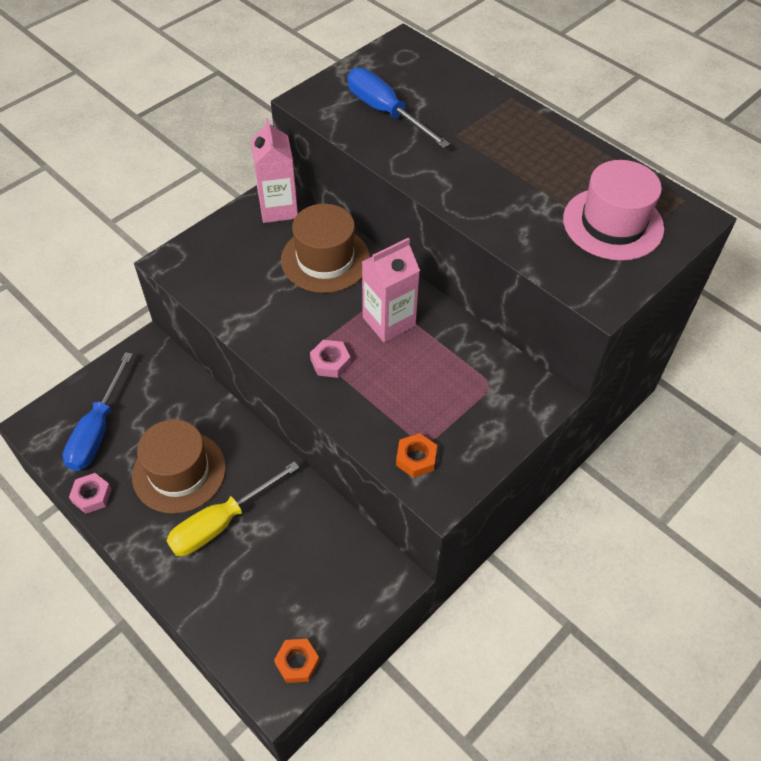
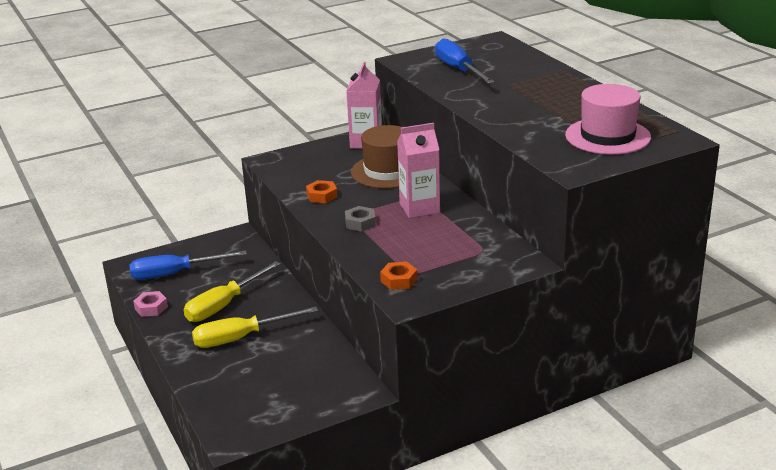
camera: 20 degrees right, 25 degrees down
blue screwdriver [62,352,133,471] -> blue screwdriver turned 45 degrees clockwise [129,250,247,280]
brown hat [132,419,226,514] -> yellow screwdriver [184,261,281,322]
orange nut [274,639,319,683] -> orange nut moved to [306,180,338,203]
pink nut [310,340,351,378] -> grey nut [345,206,376,232]

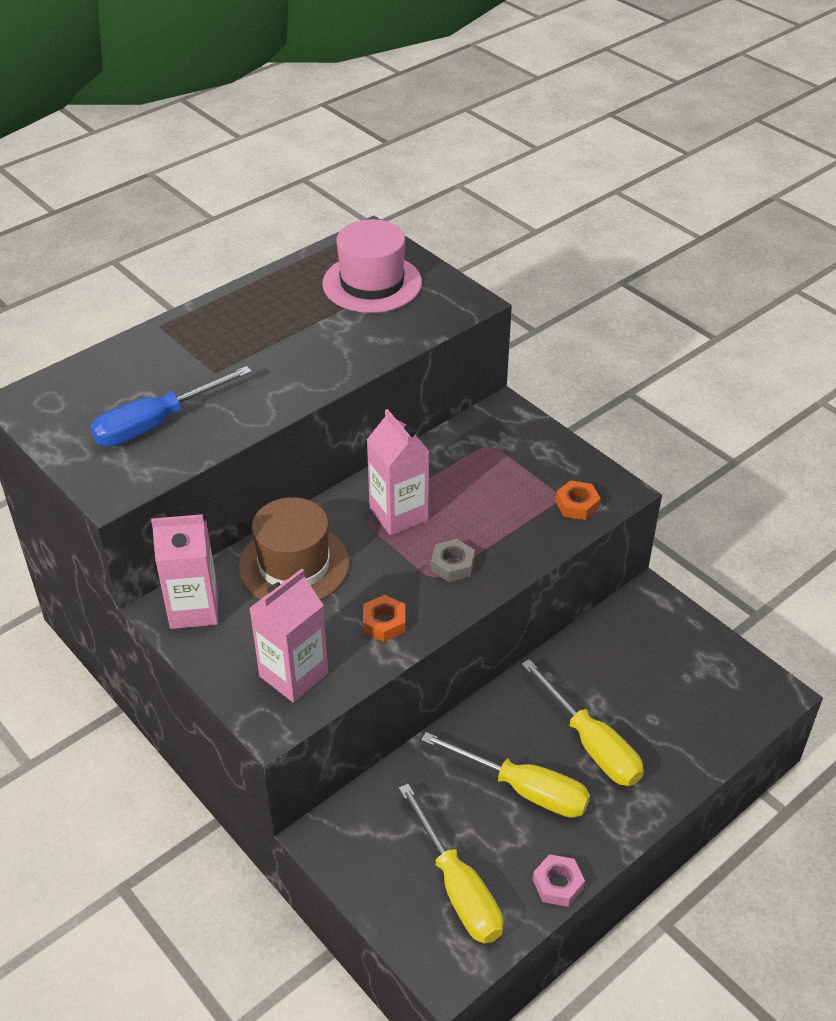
camera: 105 degrees left, 15 degrees up
blue screwdriver [129,250,247,280] -> yellow screwdriver [399,784,503,944]
none -> pink carton [249,569,328,702]

